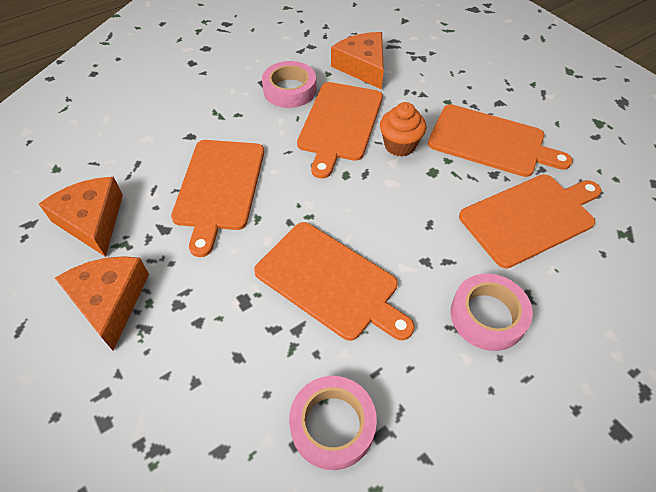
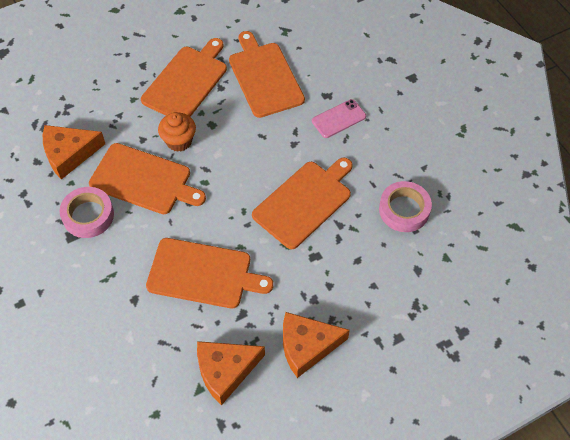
camera: 85 degrees left, 5 degrees up
pink tape [451,274,533,351] -> pink phone [312,99,366,138]

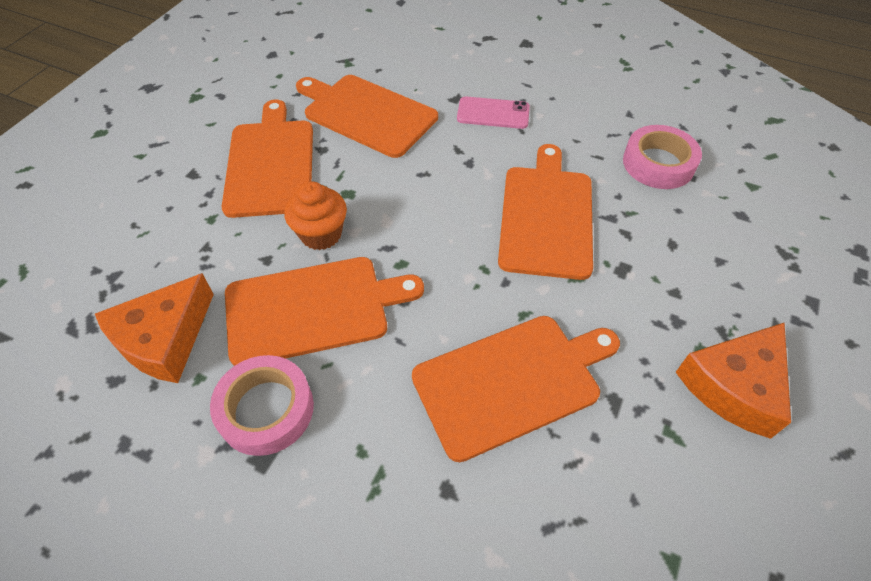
camera: 35 degrees left, 5 degrees down
orange cheese [197,341,265,405] -> none
pink phone [312,99,366,138] -> pink phone turned 75 degrees clockwise [457,97,530,129]

